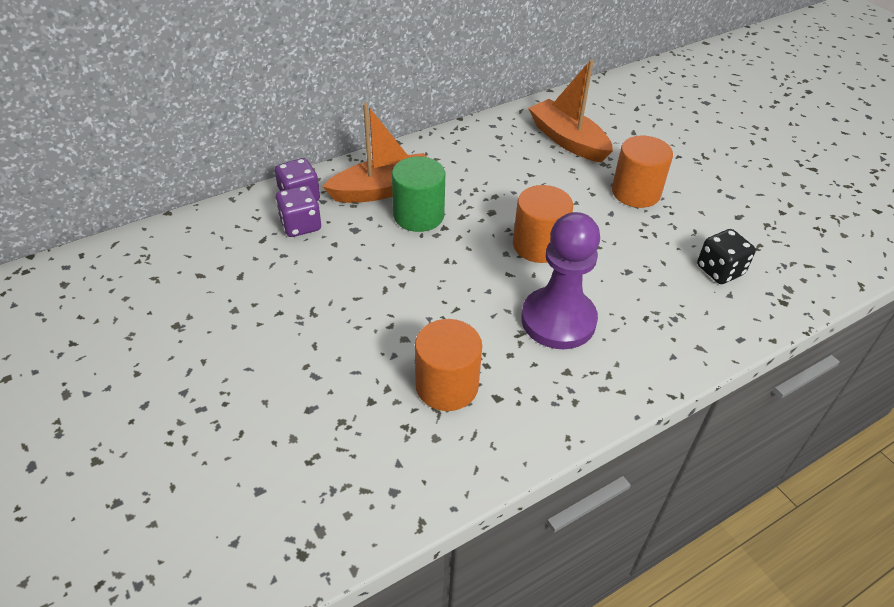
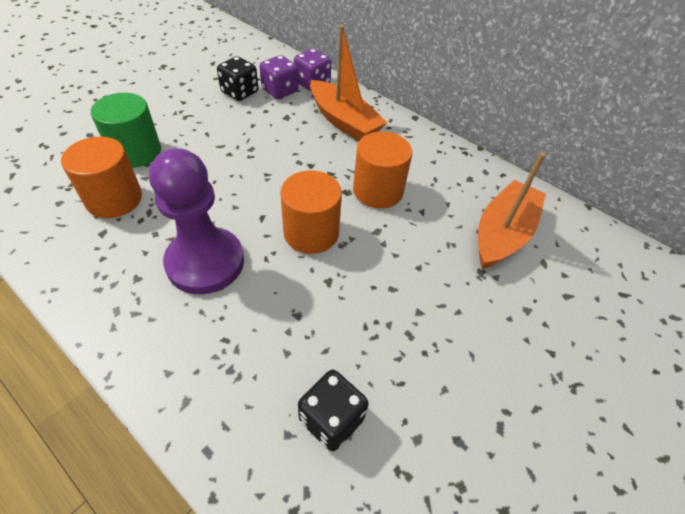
camera: 70 degrees right, 5 degrees up
green cylinder [392,157,445,232] -> green cylinder moved to [91,93,161,168]
orange cylinder [612,136,673,208] -> orange cylinder moved to [353,132,412,208]
none -> black dice [217,56,258,101]

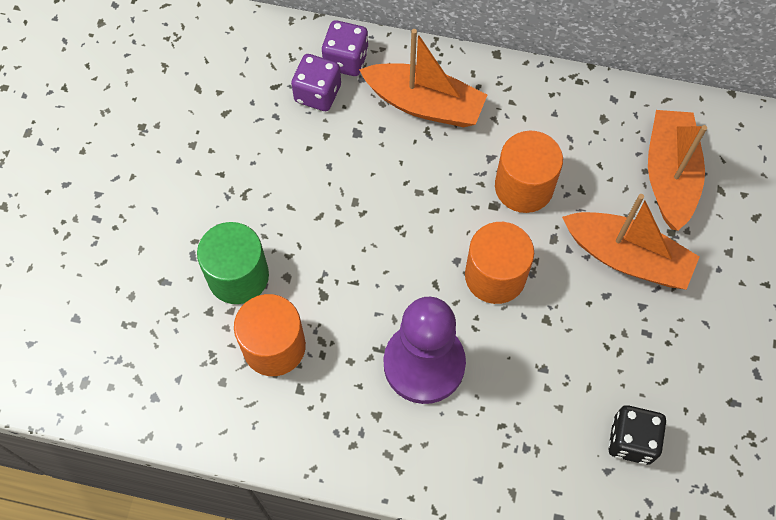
camera: 25 degrees left, 15 degrees up
black dice [217,56,258,101] -> none
none -> orange boat [562,194,700,290]

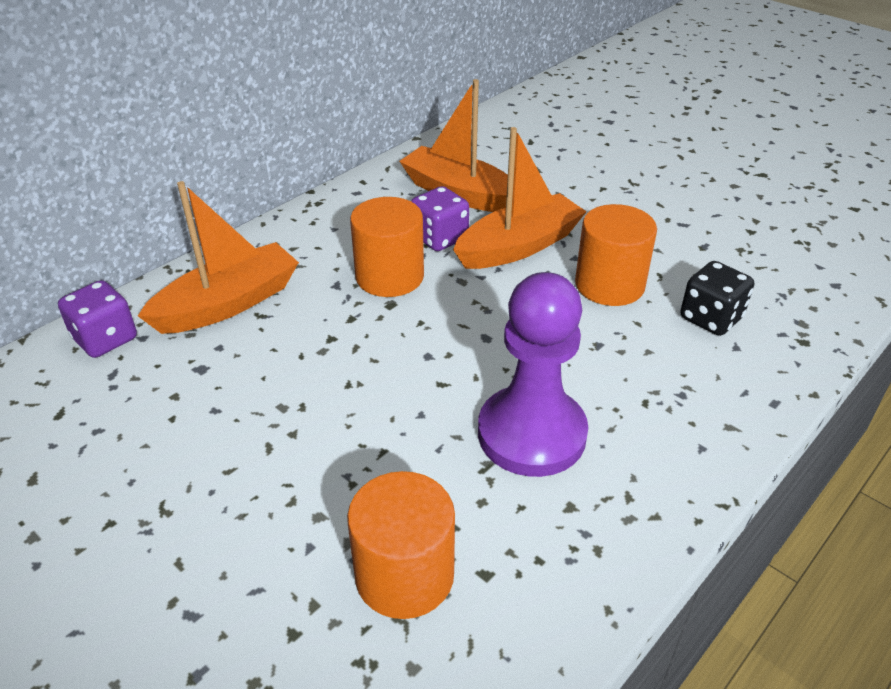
camera: 60 degrees left, 25 degrees down
green cylinder [197,222,269,304] -> none
purple dice [291,54,341,111] -> purple dice moved to [411,186,469,251]
orange cylinder [465,222,534,304] -> orange cylinder moved to [575,204,657,306]

